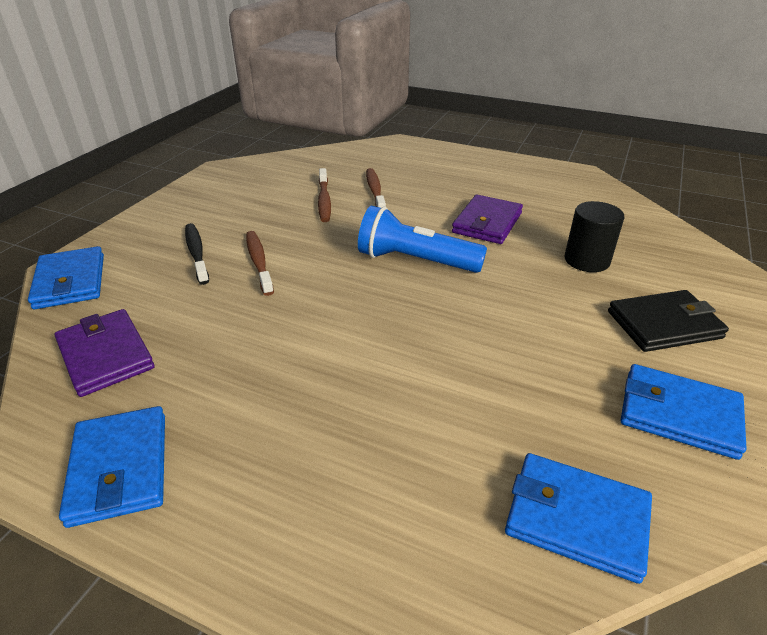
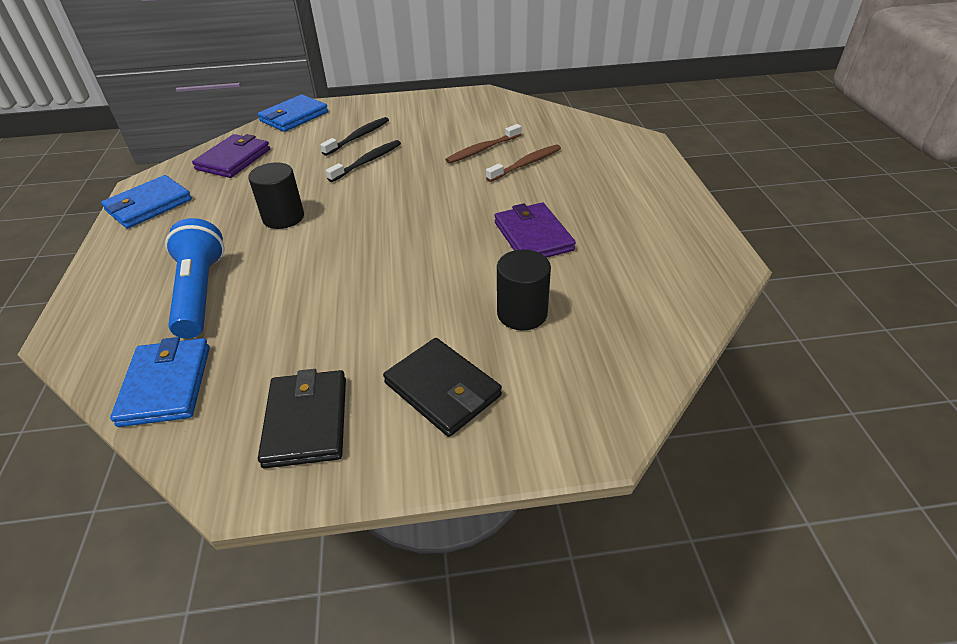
camera: 60 degrees right, 5 degrees up
brown toothbrush [246,231,274,296] -> black toothbrush [326,140,401,182]
blue flashlight [358,205,487,273] -> blue flashlight moved to [165,218,225,339]
purple wallet [452,195,523,244] -> purple wallet turned 75 degrees clockwise [494,203,576,258]
blue wallet [621,364,747,460] -> black wallet [258,369,346,468]
none -> black cylinder [248,162,304,229]

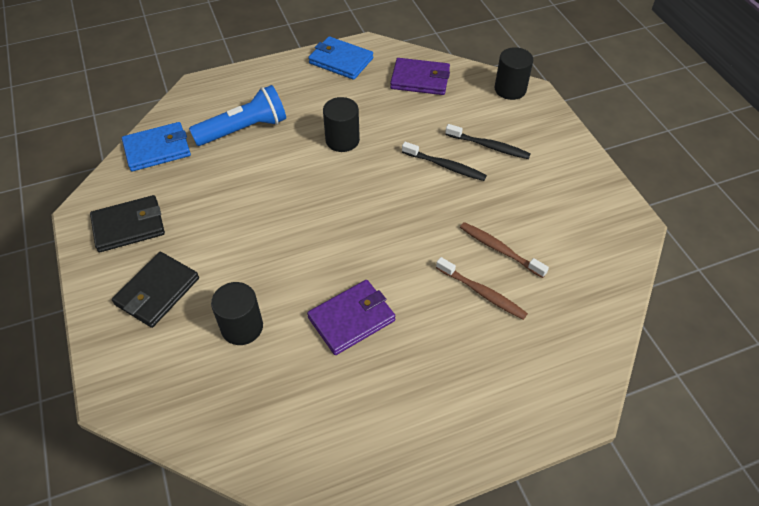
camera: 75 degrees right, 10 degrees up
blue wallet [258,94,328,132] -> black cylinder [495,47,533,100]

